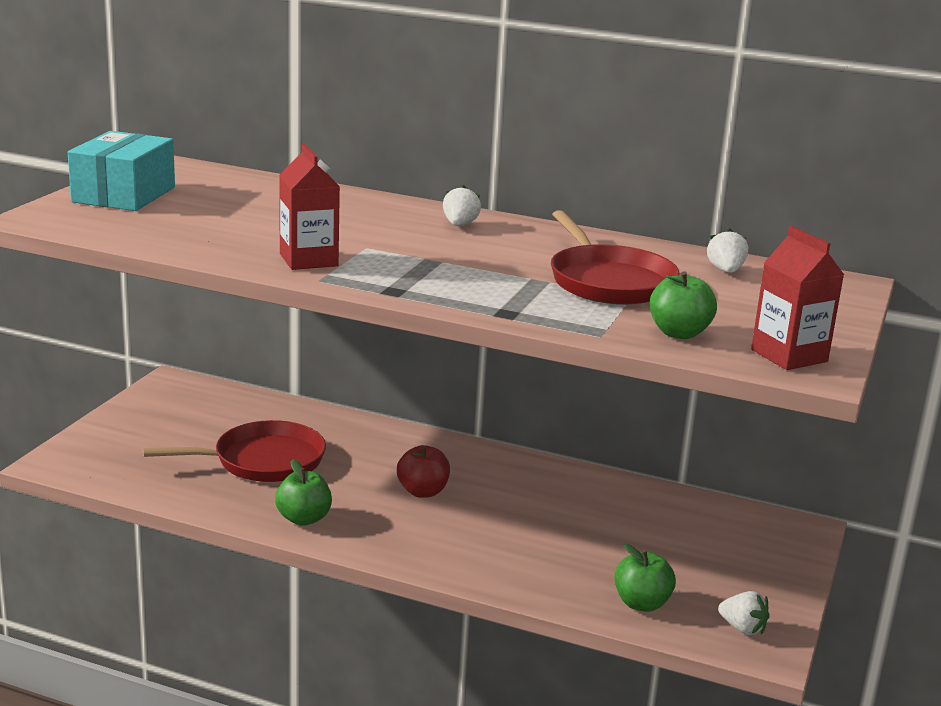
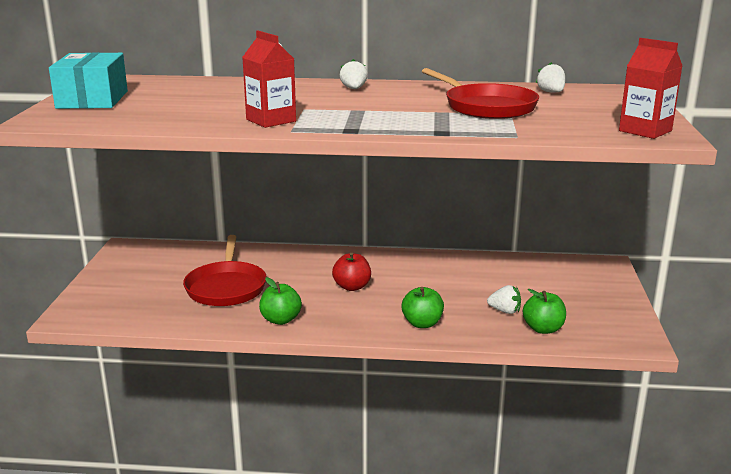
camera: 15 degrees left, 0 degrees up
red pan [143,420,326,482] -> red pan turned 120 degrees clockwise [183,235,266,306]
green apple [650,271,717,339] -> green apple moved to [402,287,444,328]
white strawberry [718,591,770,635] -> white strawberry moved to [487,285,521,314]

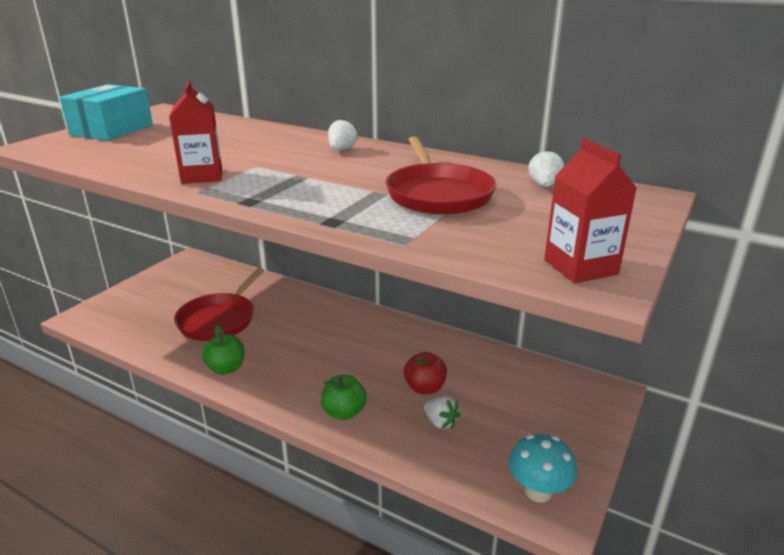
camera: 25 degrees right, 5 degrees up
red apple [332,253,371,291] -> red apple moved to [404,352,447,394]
green apple [523,289,566,334] -> none
none -> turquoise mushroom [508,434,577,503]

